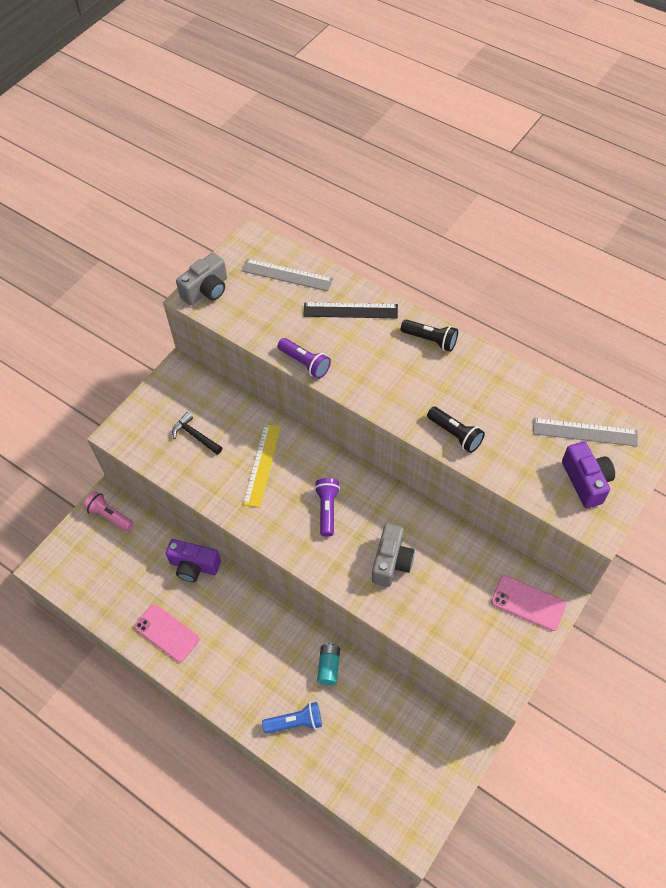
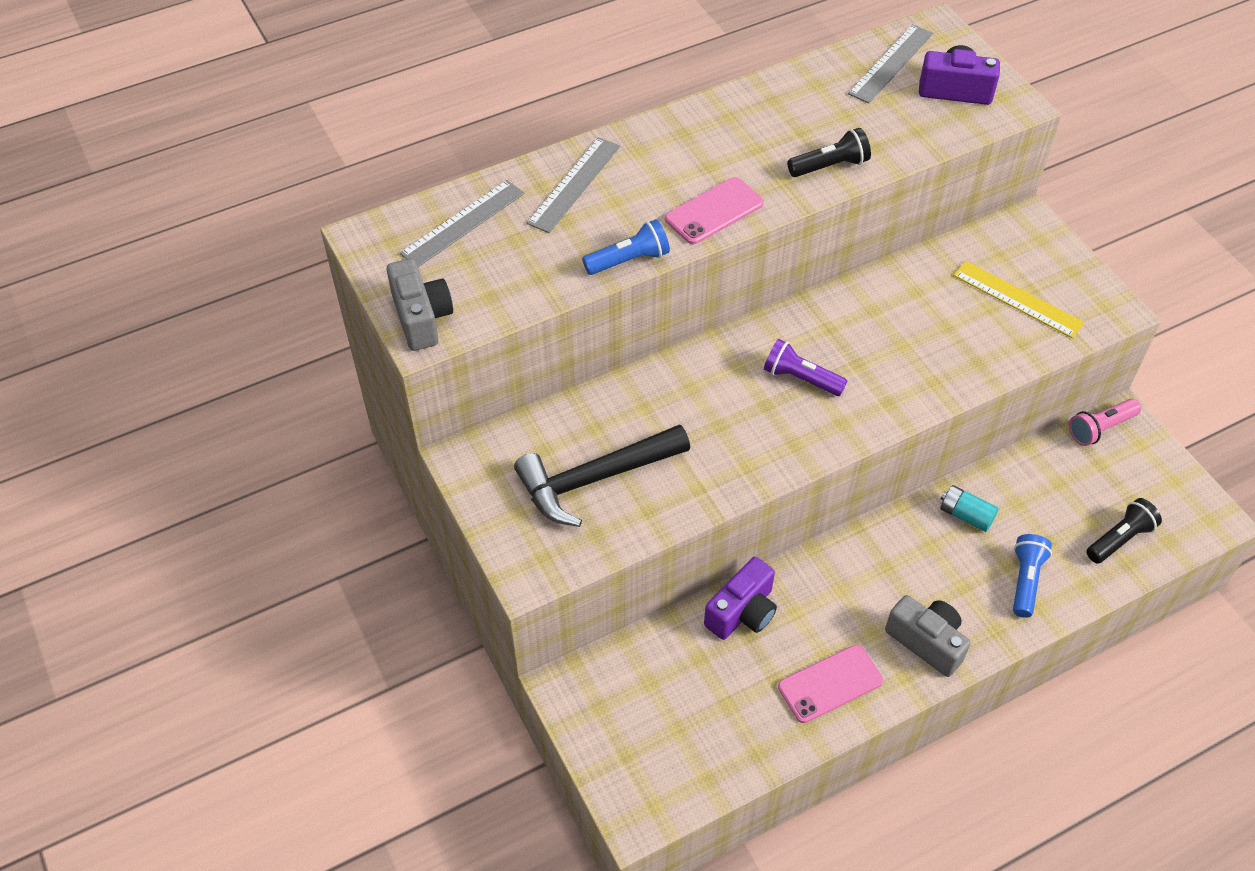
camera: 65 degrees left, 5 degrees down
pink flashlight [83,491,134,532] -> pink flashlight moved to [1069,398,1141,446]
black hammer [172,412,222,455] -> black hammer [514,424,690,527], size x1.89
yellow ruler [243,424,281,508] -> yellow ruler moved to [953,261,1084,338]
purple flashlight [278,338,331,379] -> blue flashlight [582,219,670,275]
black ruler [303,302,398,318] -> grey ruler [527,137,620,233]
grey camera [372,523,415,587] -> grey camera moved to [885,595,971,677]
black flashlight [401,319,458,352] -> black flashlight moved to [1086,498,1162,563]
pink phone [491,575,566,631] -> pink phone moved to [665,177,764,244]

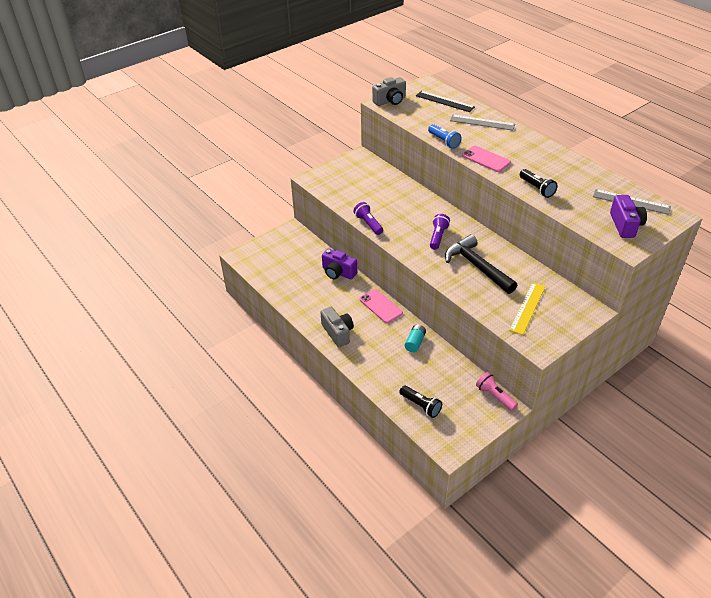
camera: 80 degrees right, 10 degrees down
grey ruler [400,180,525,267] -> black ruler [416,91,475,112]
black hammer [514,424,690,527] -> black hammer moved to [445,234,517,294]
pink phone [778,645,883,723] -> pink phone moved to [360,289,403,323]
grey camera [885,595,971,677] -> grey camera turned 60 degrees counterclockwise [320,307,354,347]
blue flashlight [1013,534,1052,618] -> none
none -> purple flashlight [354,202,383,235]

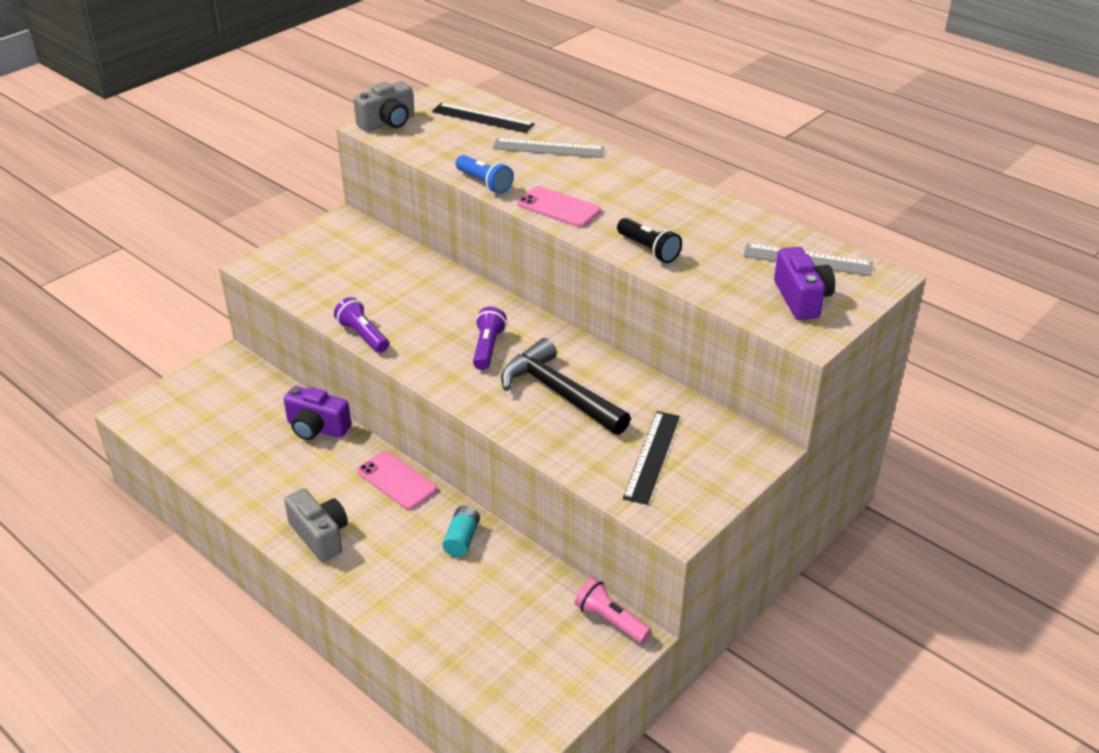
camera: 10 degrees left, 5 degrees down
black flashlight [399,385,442,418] -> none
yellow ruler [509,282,546,335] -> black ruler [623,411,680,505]

